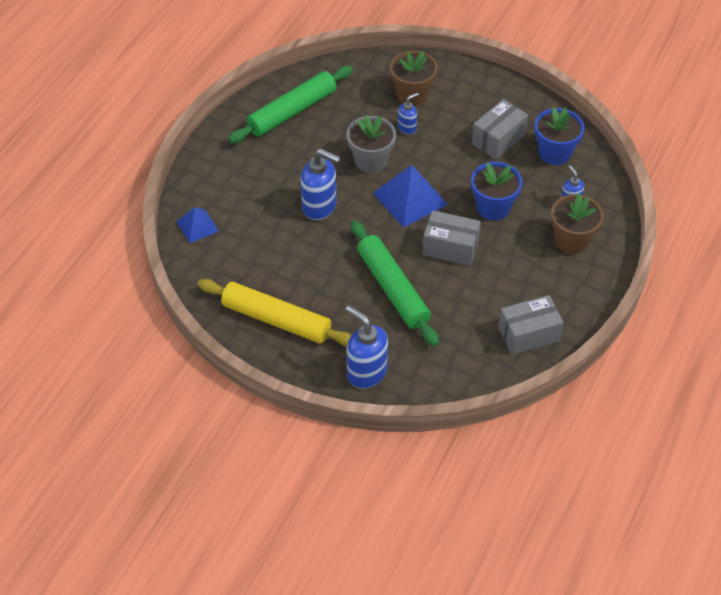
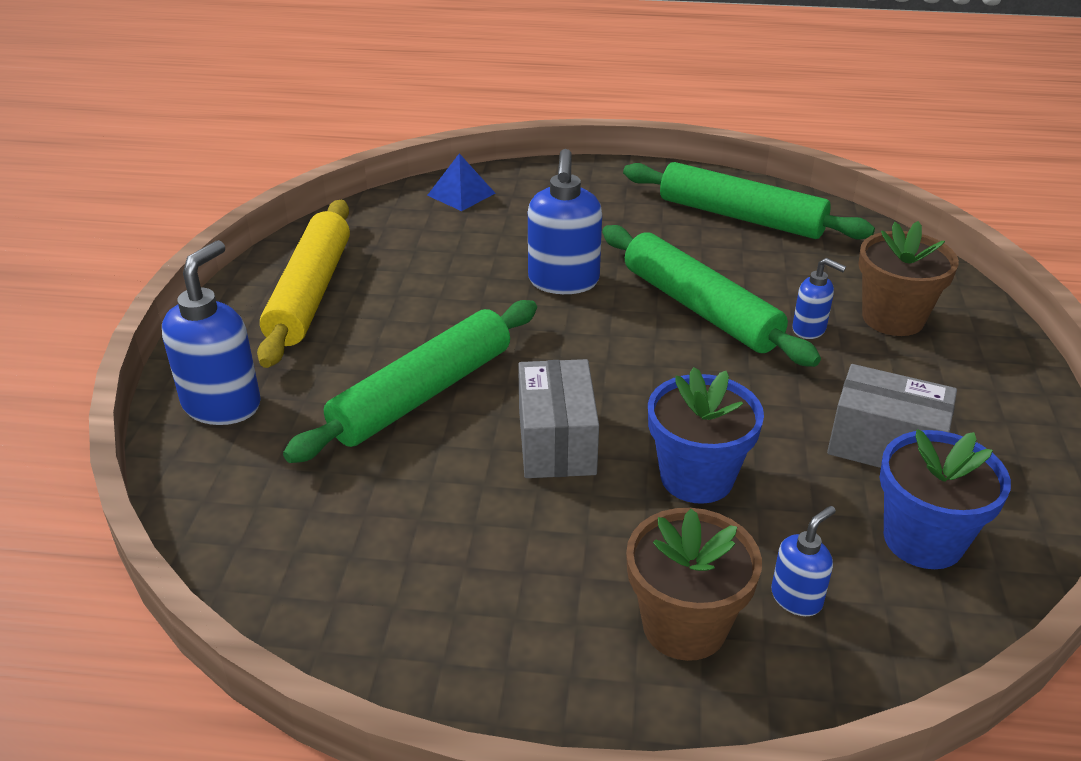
camera: 70 degrees right, 15 degrees down
grey flower pot [346,115,396,173] -> green rolling pin [602,225,821,367]
blue pyramid [373,165,448,228] -> none
grey box [498,295,564,355] -> none

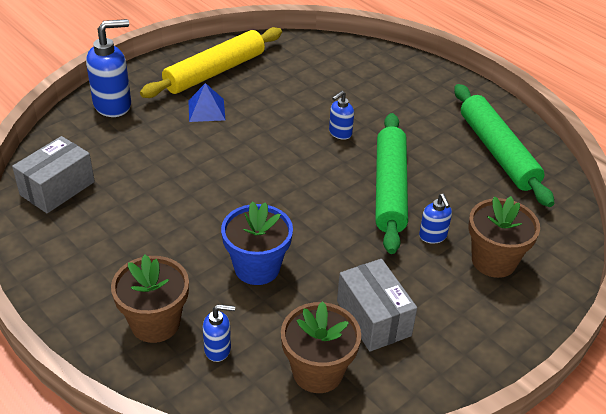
camera: 40 degrees right, 5 degrees up
green rolling pin [283,300,537,463] -> none
blue pyramid [427,153,495,211] -> blue pyramid moved to [188,83,225,122]
grey box [518,359,599,478] -> grey box moved to [12,136,95,213]
blue soap dispenser [528,149,602,294] -> blue soap dispenser [329,91,354,140], size x0.54
blue flower pot [879,429,1011,569] -> brown flower pot [281,301,361,393]

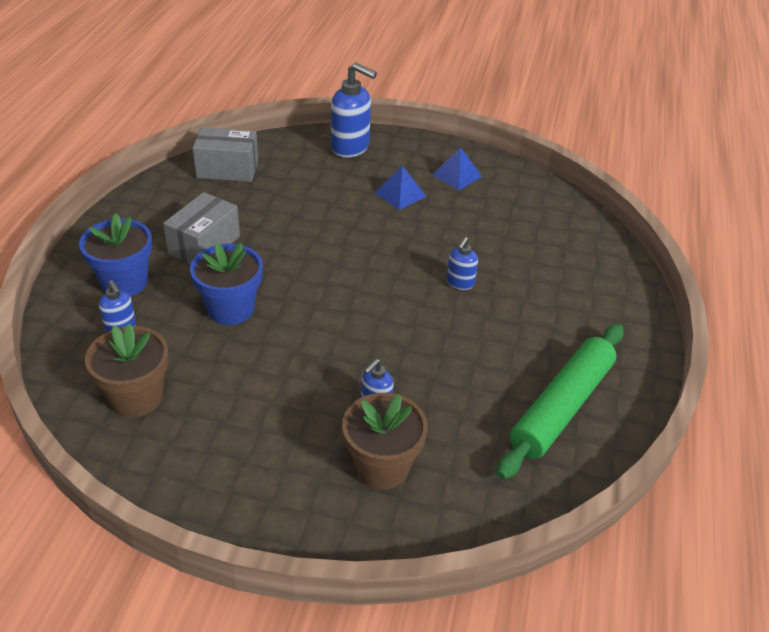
camera: 55 degrees right, 0 degrees up
brown flower pot [111,255,189,343] -> blue flower pot [79,214,152,296]
yellow rolling pin [140,27,282,98] -> blue pyramid [432,147,482,190]
blue soap dispenser [329,91,354,140] -> blue soap dispenser turned 75 degrees counterclockwise [447,237,478,290]
grey box [337,259,417,352] -> grey box moved to [163,192,240,264]
green rolling pin [375,113,408,254] -> none

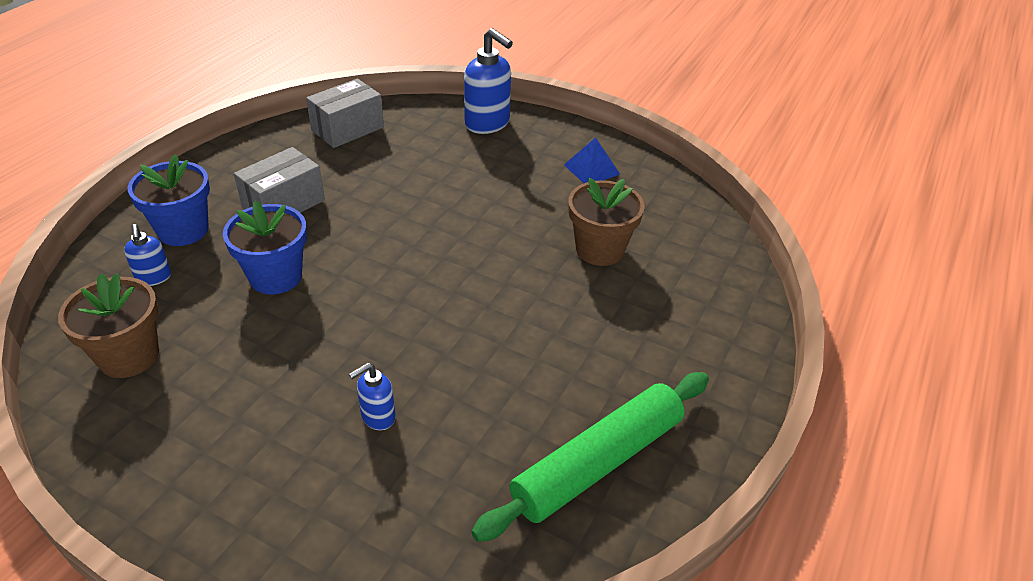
camera: 15 degrees right, 0 degrees up
grey box [193,127,258,182] -> grey box turned 60 degrees counterclockwise [306,79,384,148]
brown flower pot [342,393,428,490] -> brown flower pot moved to [568,178,645,266]
blue pyramid [375,166,427,210] -> none
blue soap dispenser [447,237,478,290] -> none

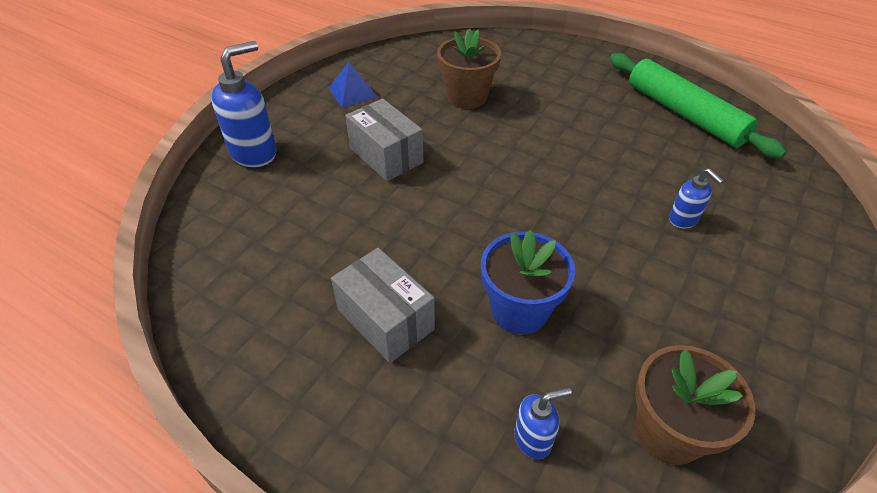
camera: 85 degrees left, 5 degrees up
blue flower pot [128,154,210,246] -> none
grey box [306,79,384,148] -> grey box moved to [345,99,423,181]

